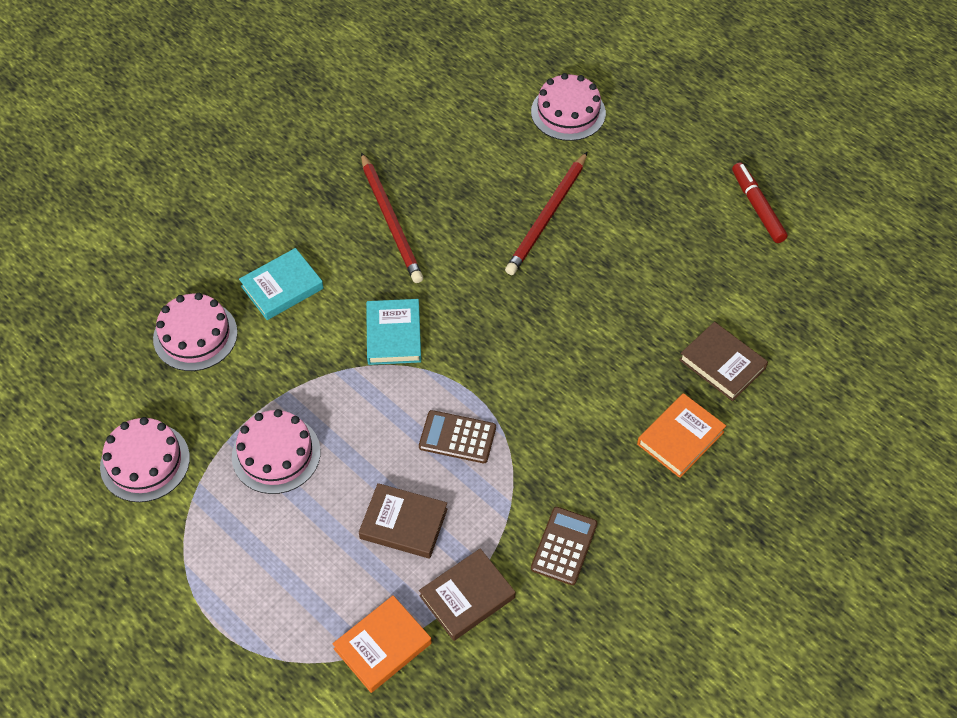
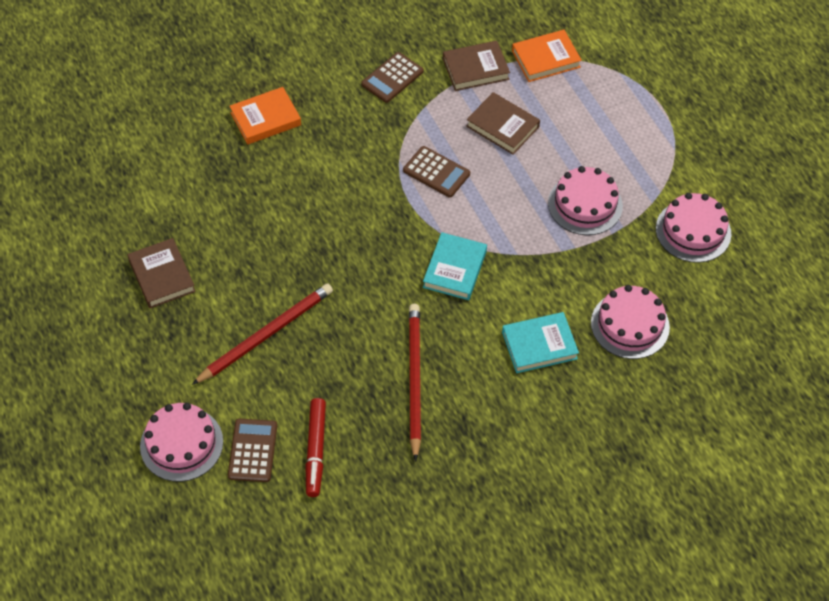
camera: 160 degrees left, 0 degrees up
brown book [679,322,768,401] -> brown book moved to [128,238,196,308]
red marker [732,162,788,243] -> red marker moved to [306,398,326,497]
none -> brown calculator [228,419,277,482]

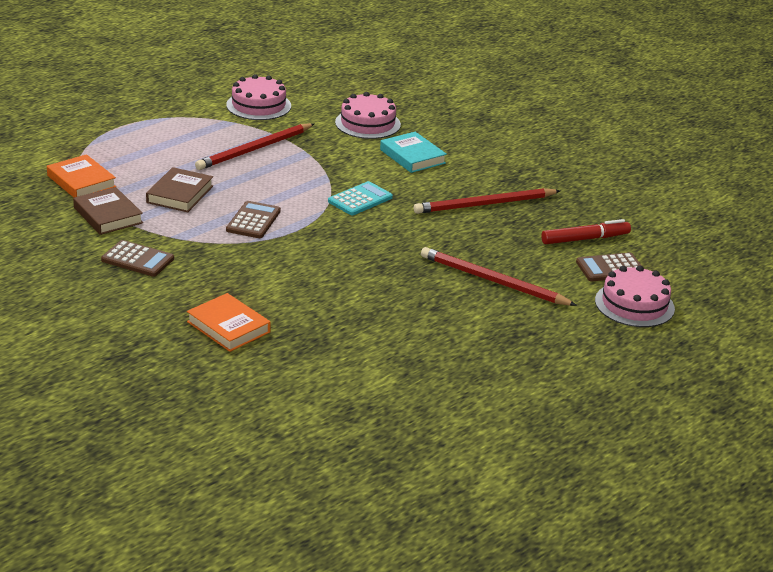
camera: 110 degrees left, 25 degrees down
brown book [128,238,196,308] -> none
turquoise book [423,232,487,300] -> turquoise calculator [328,181,393,215]
pink cake [548,166,623,235] -> red pencil [195,123,314,170]

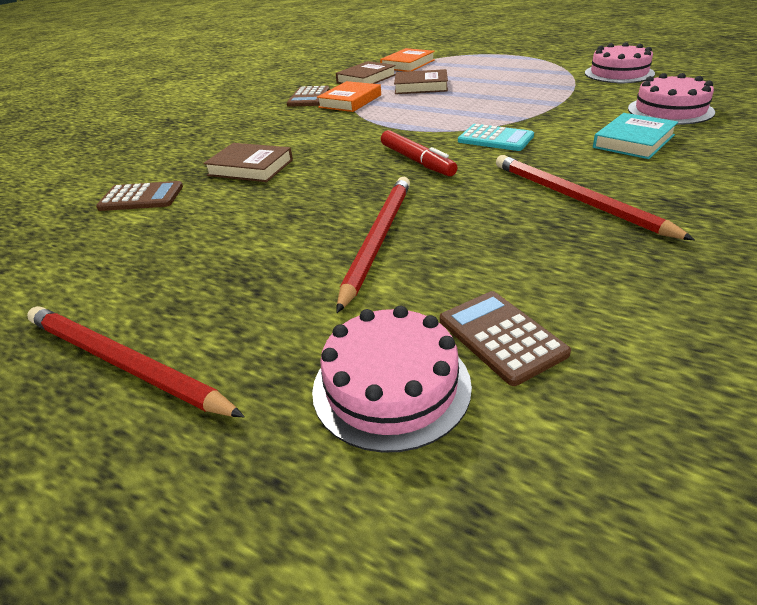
camera: 80 degrees right, 5 degrees up
orange book [187,293,271,352] -> orange book moved to [317,81,381,112]
red pencil [195,123,314,170] -> red pencil moved to [27,306,245,417]
brown calculator [226,201,281,238] -> brown calculator moved to [96,181,183,211]
red marker [541,219,631,244] -> red marker moved to [381,130,457,176]
none -> brown book [203,143,293,182]

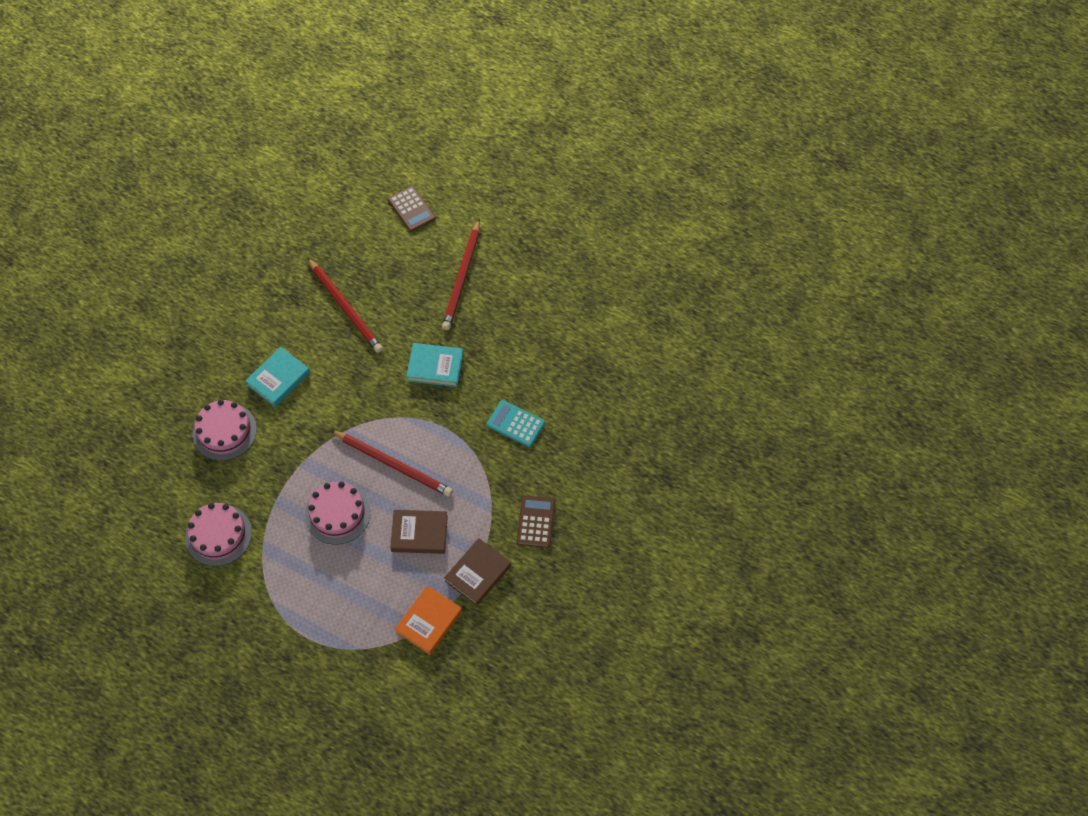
camera: 175 degrees right, 25 degrees up
red pencil [27,306,245,417] -> red pencil moved to [330,430,453,497]
brown calculator [96,181,183,211] -> none
brown book [203,143,293,182] -> none
pink cake [312,306,472,453] -> pink cake moved to [305,482,371,544]
orange book [317,81,381,112] -> none
red marker [381,130,457,176] -> turquoise book [406,343,463,387]
turquoise calculator [458,124,534,151] -> turquoise calculator moved to [487,400,545,447]

